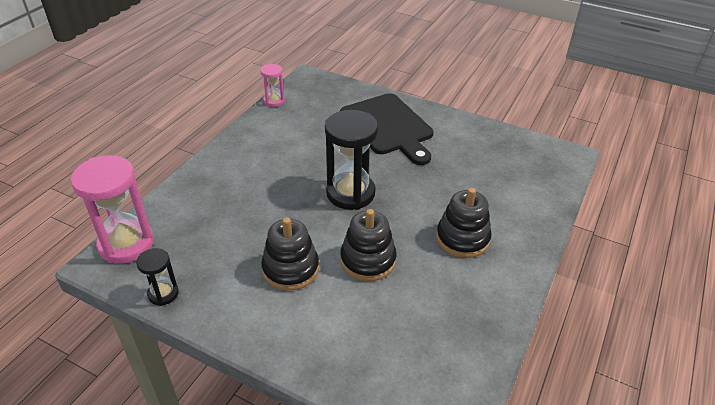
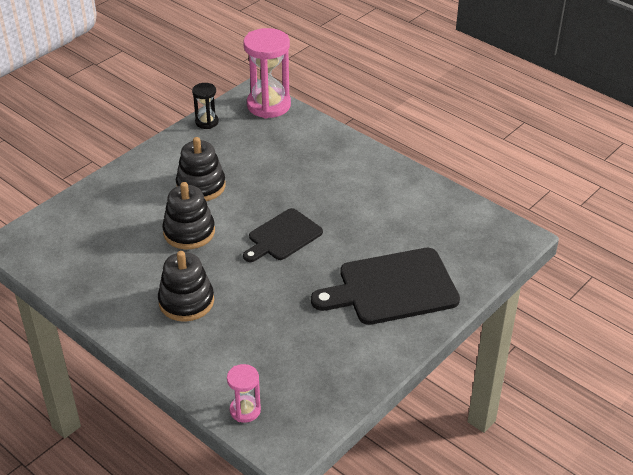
camera: 105 degrees right, 0 degrees up
pink hourglass [260,64,285,107] -> pink hourglass moved to [227,364,261,423]
black hourglass [325,110,378,210] -> black cutting board [243,208,323,262]

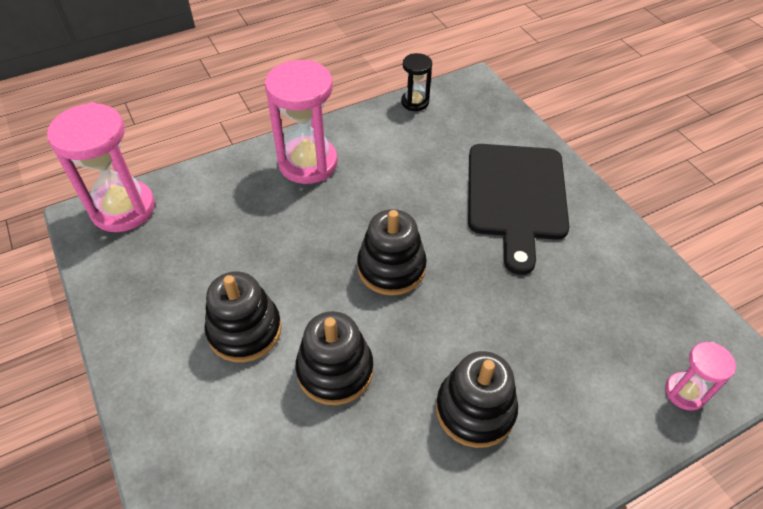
camera: 70 degrees left, 10 degrees up
black hourglass [192,83,219,129] -> black hourglass moved to [401,53,432,111]
black cutting board [243,208,323,262] -> black stacking toy [357,209,427,296]
none -> pink hourglass [265,60,337,184]

